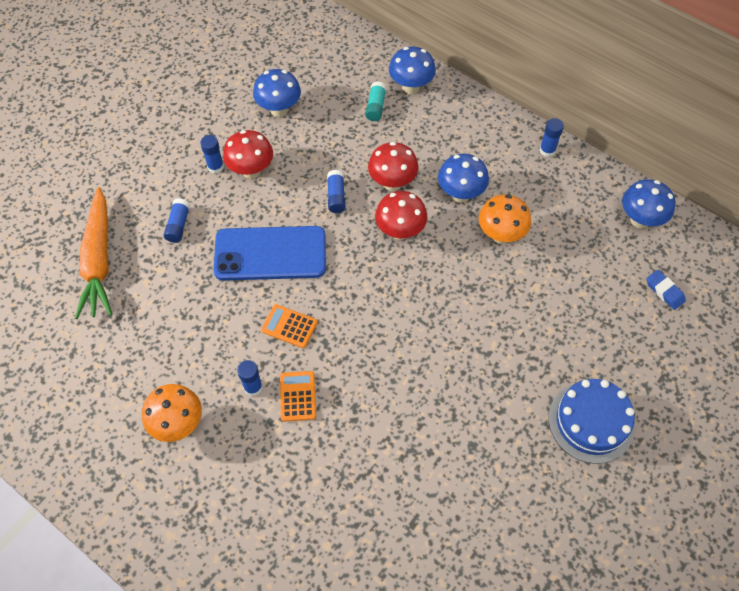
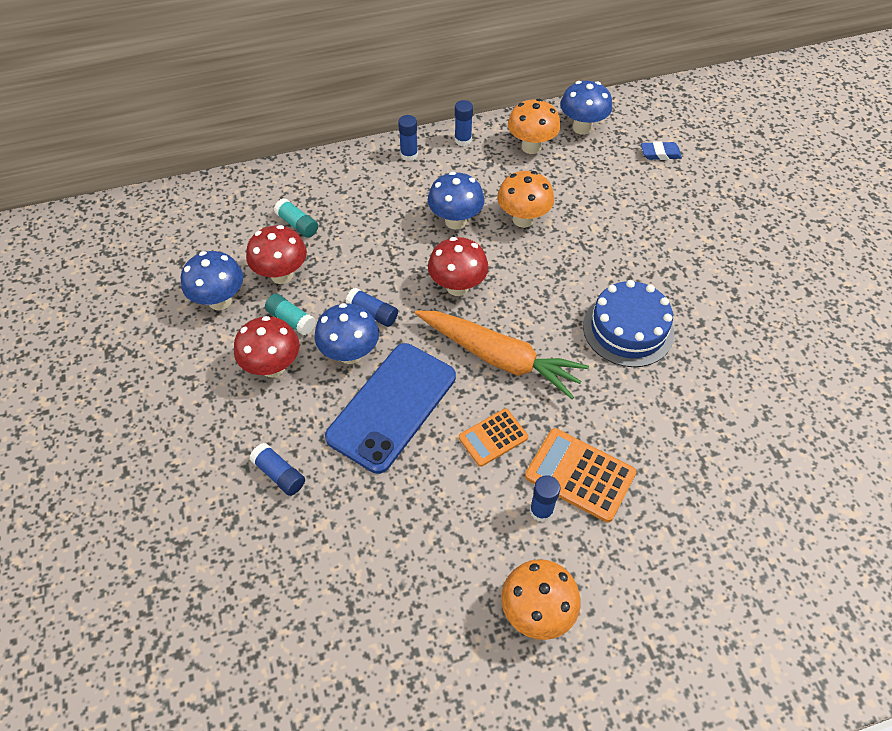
camera: 55 degrees left, 5 degrees down
orange carrot [75,187,112,319] -> orange carrot moved to [415,310,589,399]
blue glue stick [200,135,224,174] -> blue glue stick moved to [398,115,418,161]
orange calculator [280,371,316,422] -> orange calculator [525,428,636,522], size x1.55
red mushroom [368,142,419,191] -> red mushroom moved to [246,225,307,284]
blue mushroom [389,47,436,94] -> blue mushroom moved to [315,303,379,364]
blue cake [549,379,635,464] -> blue cake moved to [583,280,674,367]
none -> turquoise glue stick [265,294,316,336]
none -> orange mushroom [508,99,561,154]

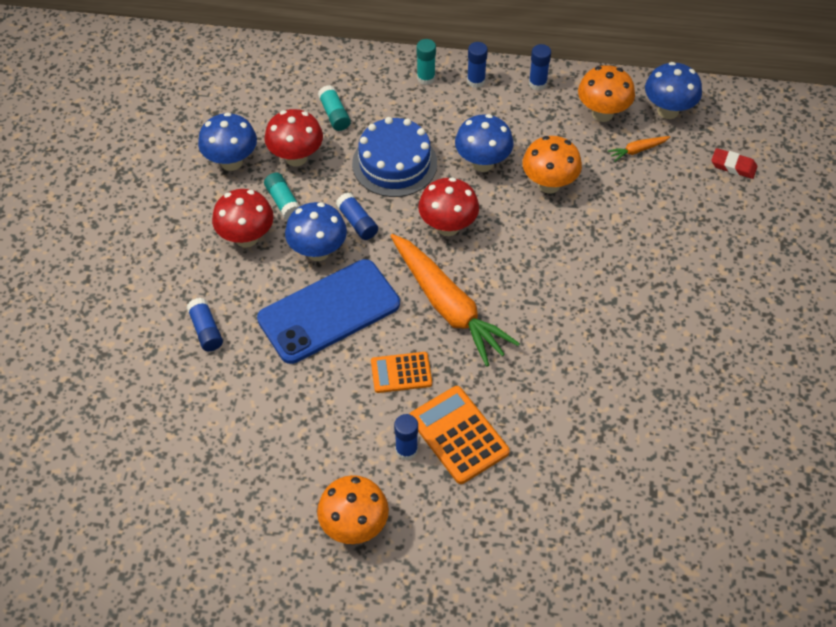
camera: 25 degrees right, 0 degrees up
blue cake [583,280,674,367] -> blue cake moved to [352,117,437,197]
blue eraser [641,141,682,160] -> red eraser [711,148,757,179]
none -> turquoise glue stick [417,39,436,85]
none -> orange carrot [608,136,670,162]

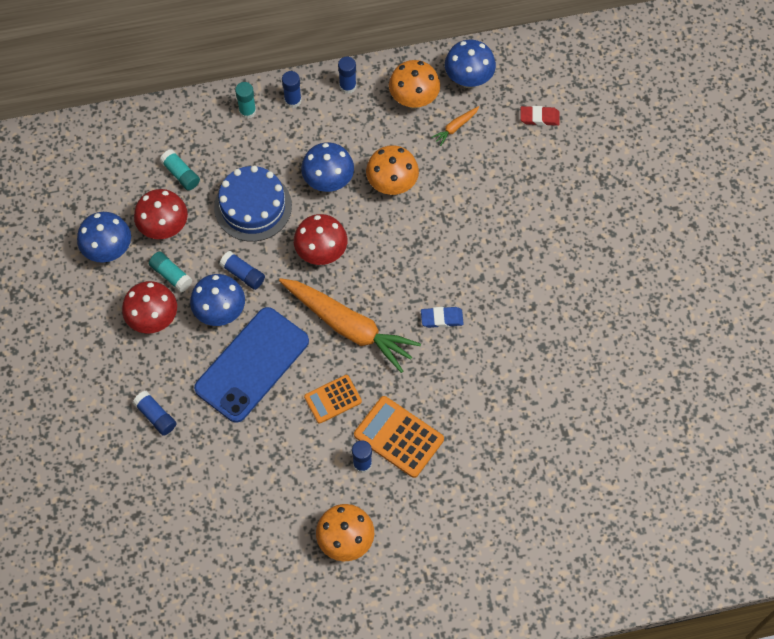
camera: 20 degrees left, 10 degrees up
none -> blue eraser [421,307,464,328]

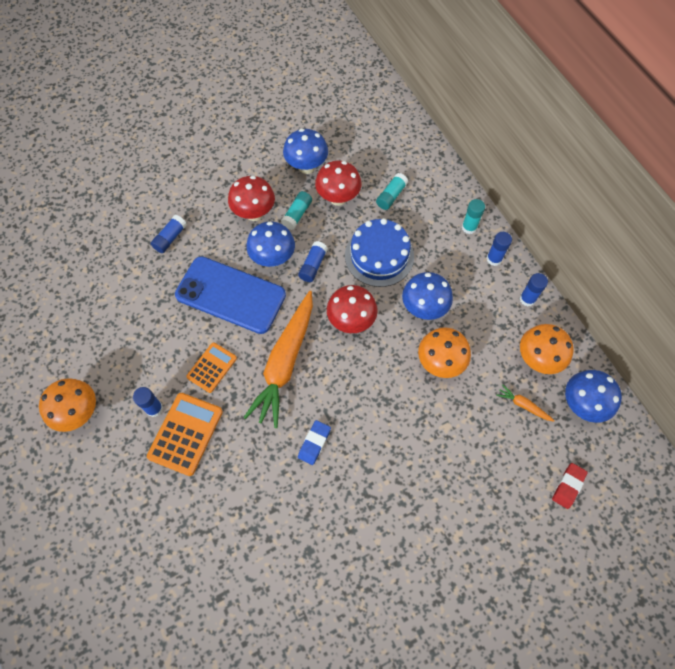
camera: 75 degrees right, 0 degrees up
orange calculator [304,375,362,423] -> orange calculator turned 75 degrees clockwise [186,342,237,393]
blue eraser [421,307,464,328] -> blue eraser turned 45 degrees clockwise [298,420,331,465]
red eraser [520,106,560,126] -> red eraser turned 45 degrees clockwise [552,463,588,509]

